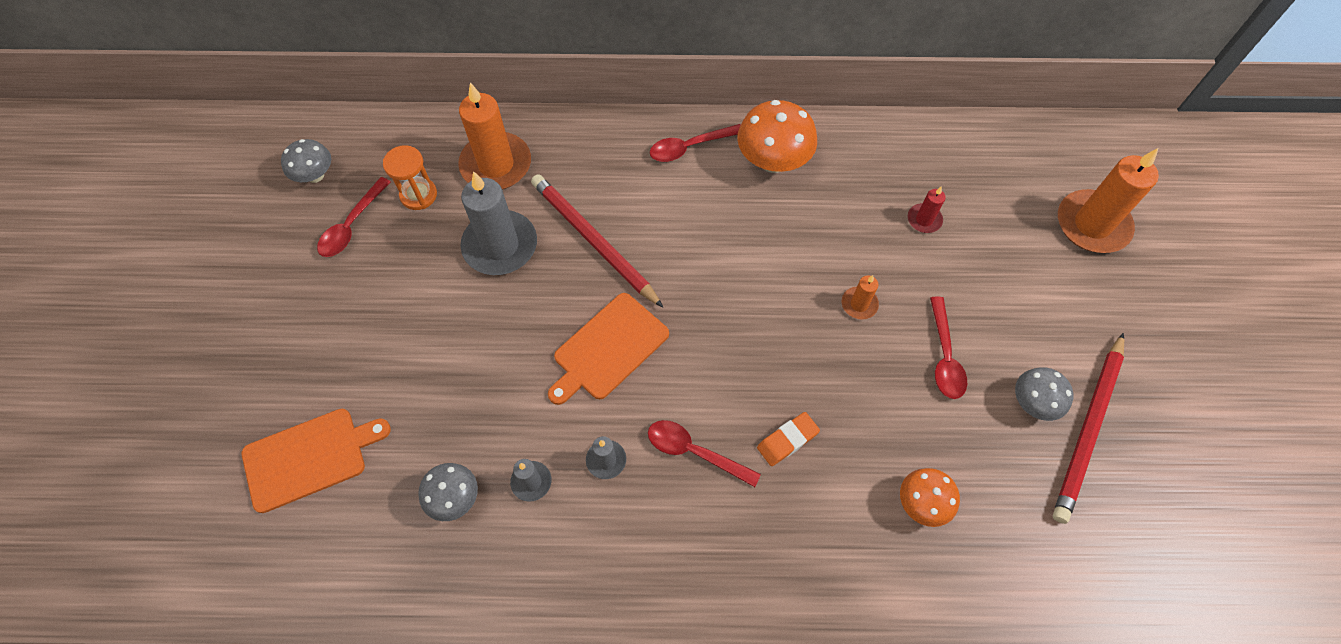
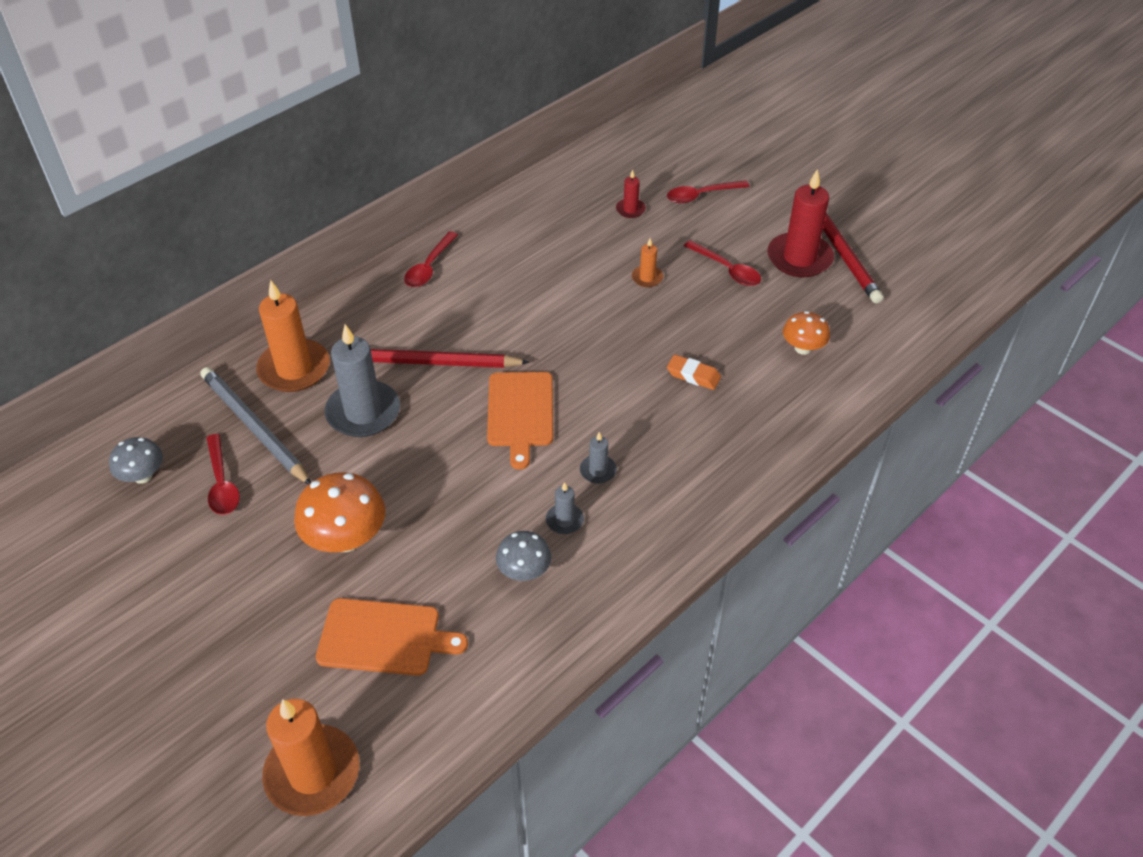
camera: 45 degrees left, 15 degrees down
orange cutting board [242,409,391,513] -> orange cutting board turned 75 degrees clockwise [316,598,468,676]
orange hourglass [383,145,437,210] -> grey pencil [200,367,311,484]
red spoon [648,420,761,487] -> red spoon moved to [667,180,750,203]
orange mushroom [737,100,817,173] -> orange mushroom moved to [294,472,386,552]
orange eraser [757,412,820,466] -> orange eraser turned 75 degrees counterclockwise [667,355,721,390]
grey mushroom [1015,367,1073,421] -> red candle [767,169,834,277]
orange candle [1058,148,1159,253] -> orange candle moved to [262,699,359,816]

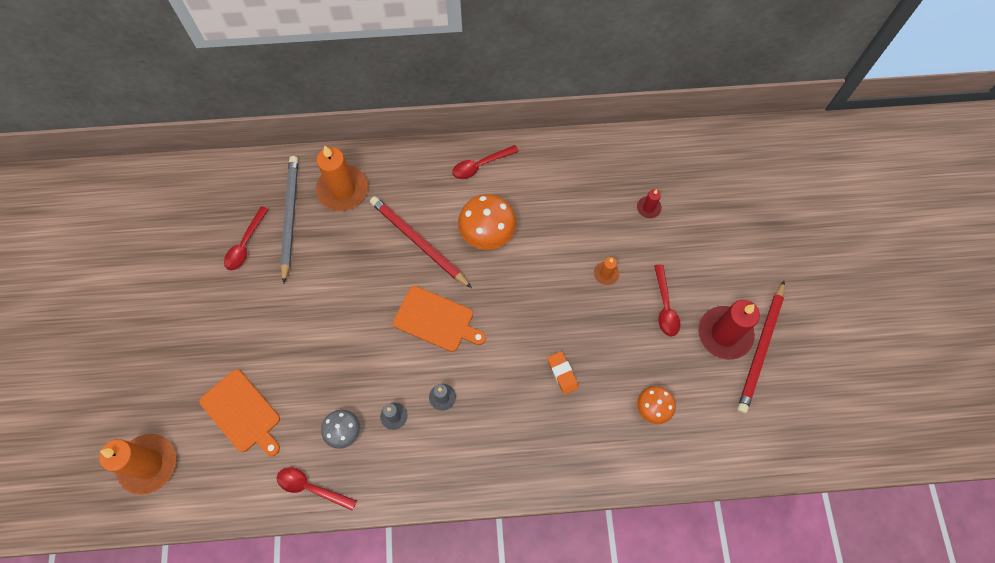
camera: 40 degrees right, 20 degrees up
grey mushroom [109,437,163,484] -> none
orange mushroom [294,472,386,552] -> orange mushroom moved to [458,194,517,250]
grey candle [325,324,400,437] -> none
orange cutting board [487,372,553,470] -> orange cutting board turned 105 degrees counterclockwise [393,286,486,352]
red spoon [667,180,750,203] -> red spoon moved to [277,468,357,511]

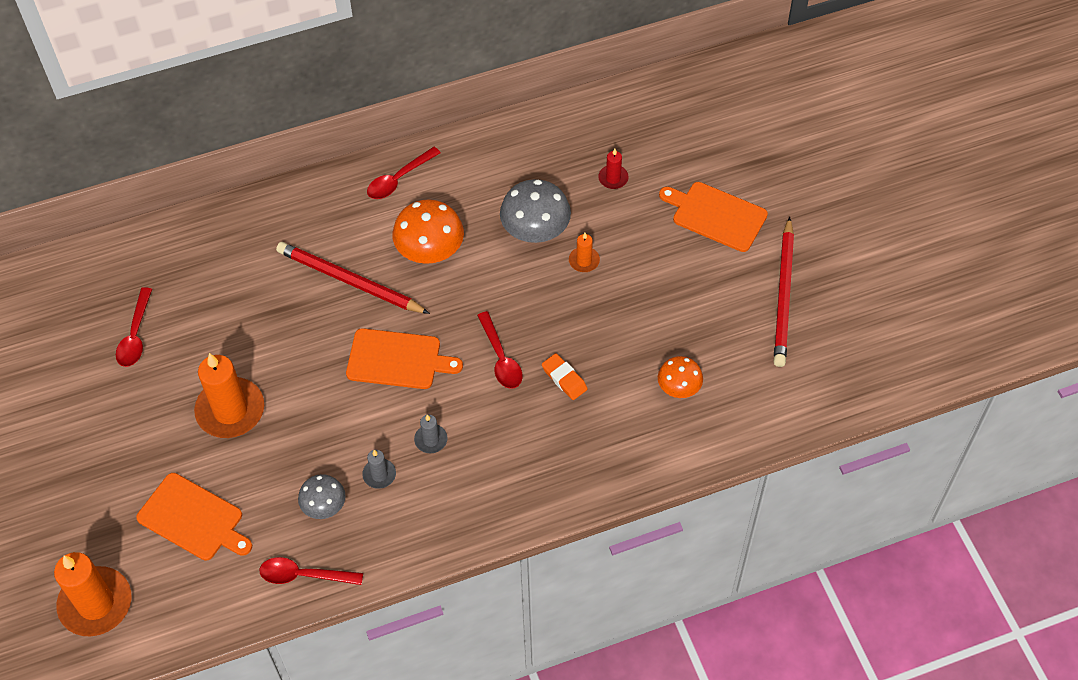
camera: 15 degrees left, 10 degrees down
grey pencil [280,156,298,284] -> none
orange candle [316,145,368,211] -> orange candle moved to [194,353,264,438]
red spoon [654,264,680,336] -> red spoon moved to [477,311,522,389]
red candle [698,300,760,360] -> none
none -> grey mushroom [500,179,571,243]
none -> orange cutting board [659,182,768,252]

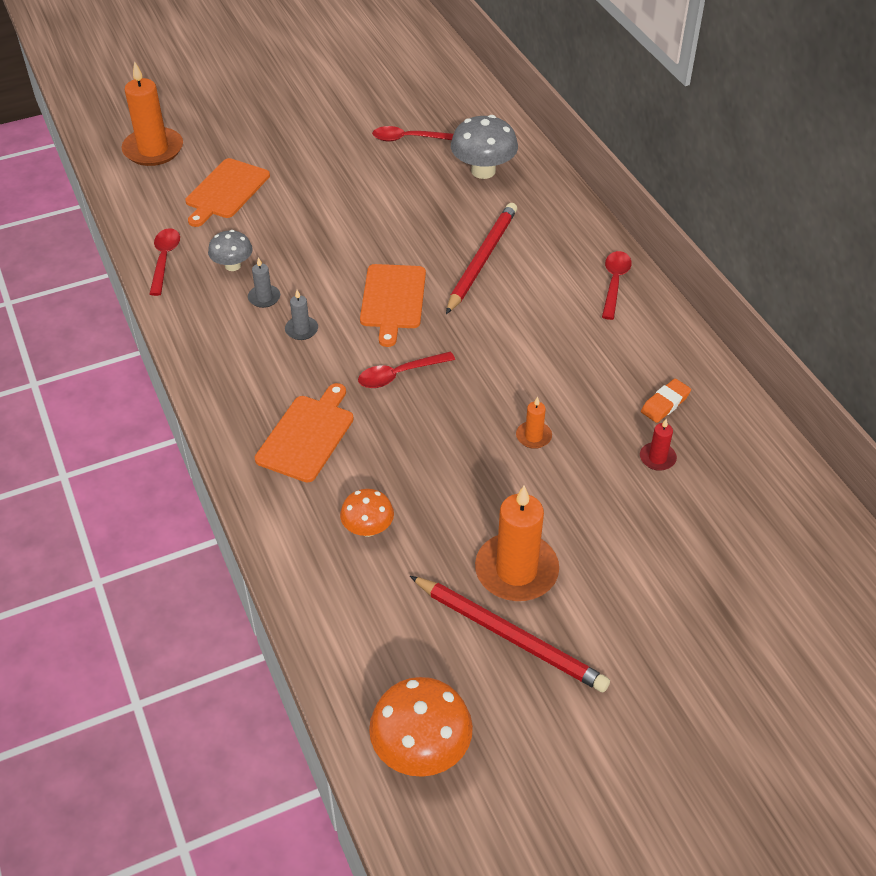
camera: 85 degrees right, 10 degrees down
orange candle [194,353,264,438] -> orange candle moved to [475,486,559,601]
red spoon [367,147,441,199] -> red spoon turned 60 degrees clockwise [602,251,632,320]
orange mushroom [392,199,464,264] -> orange mushroom moved to [369,677,473,777]
grey mushroom [500,179,571,243] -> grey mushroom moved to [451,115,518,179]
orange eraser [542,353,588,400] -> orange eraser moved to [641,379,691,423]
orange cutting board [659,182,768,252] -> orange cutting board moved to [255,383,354,482]
red pencil [774,216,794,367] -> red pencil turned 150 degrees counterclockwise [410,576,610,693]

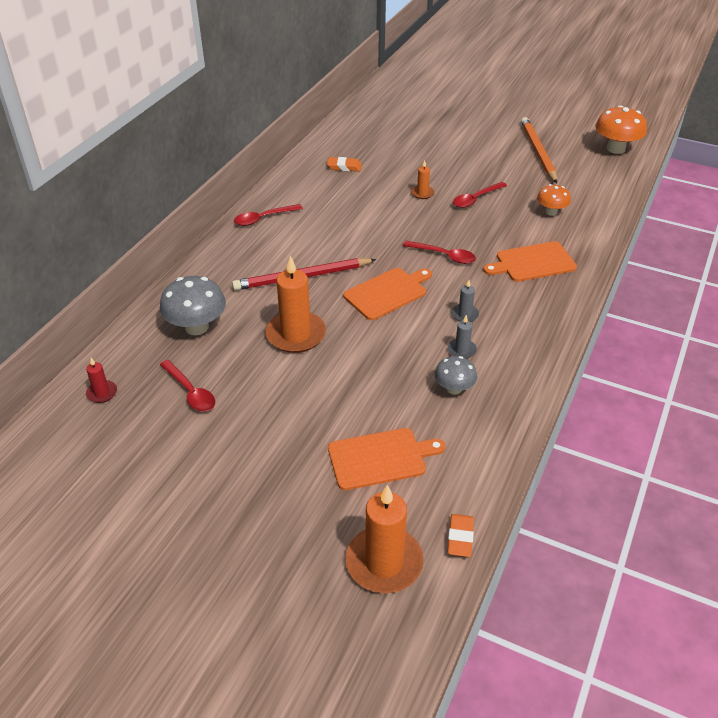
camera: 130 degrees left, 5 degrees down
red spoon [149,228,180,296] -> red spoon moved to [453,182,507,208]
red pencil [410,576,610,693] -> orange pencil [521,117,557,183]
orange candle [475,486,559,601] -> orange candle moved to [266,255,326,353]
red candle [640,419,677,471] -> red candle moved to [86,358,117,403]
none -> orange eraser [448,514,474,557]

